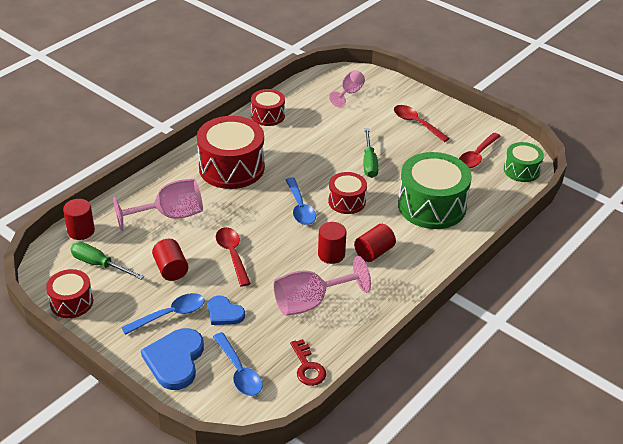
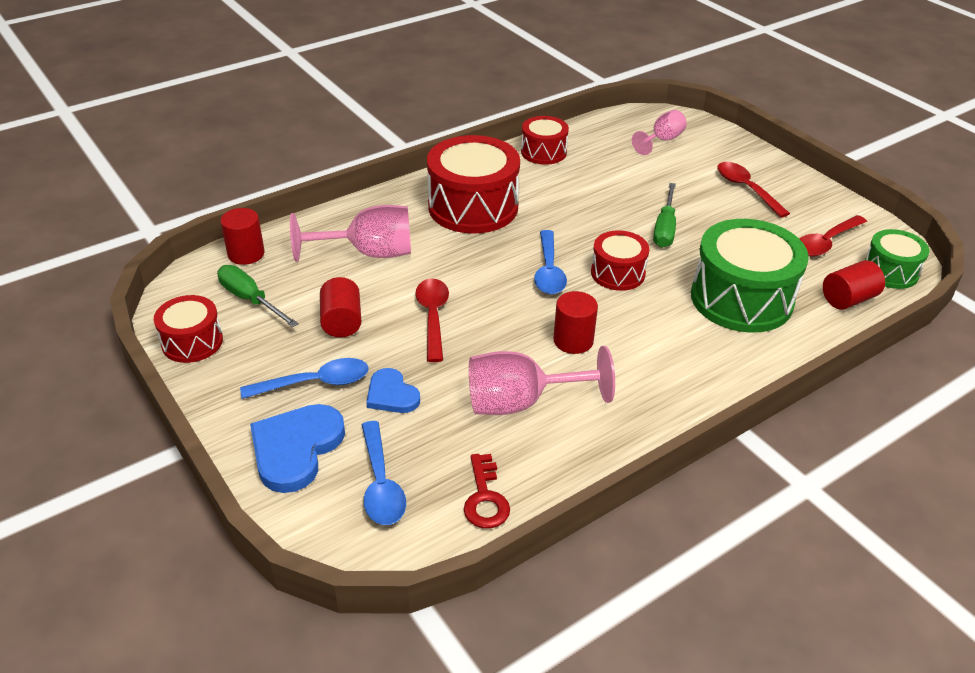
camera: 15 degrees right, 0 degrees up
red cylinder [354,224,396,262] -> red cylinder moved to [823,260,885,310]

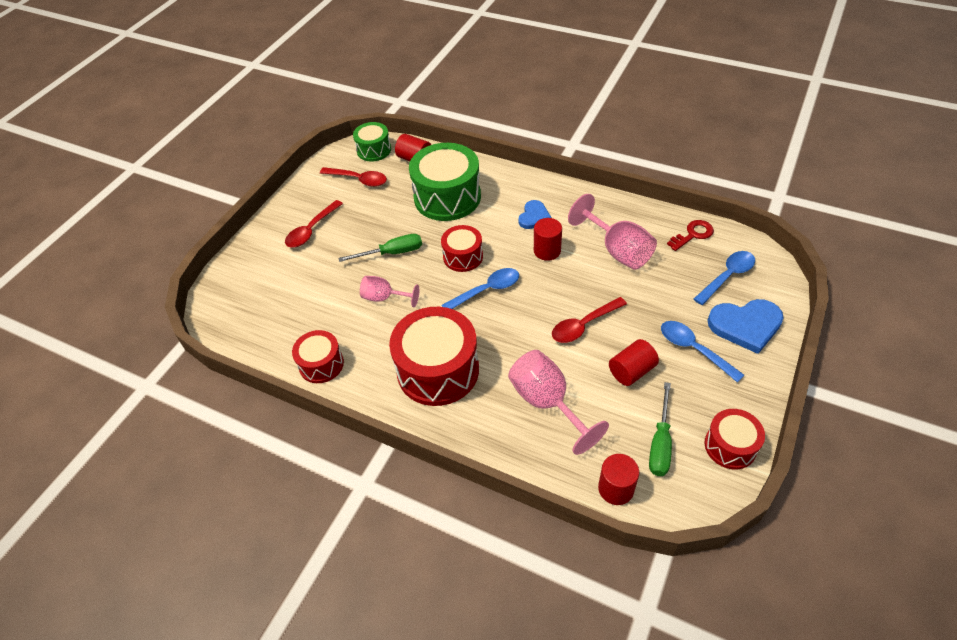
camera: 115 degrees left, 10 degrees up
blue heart [366,368,420,413] -> blue heart moved to [518,200,551,229]
pink goblet [632,110,687,155] -> pink goblet moved to [360,276,419,307]

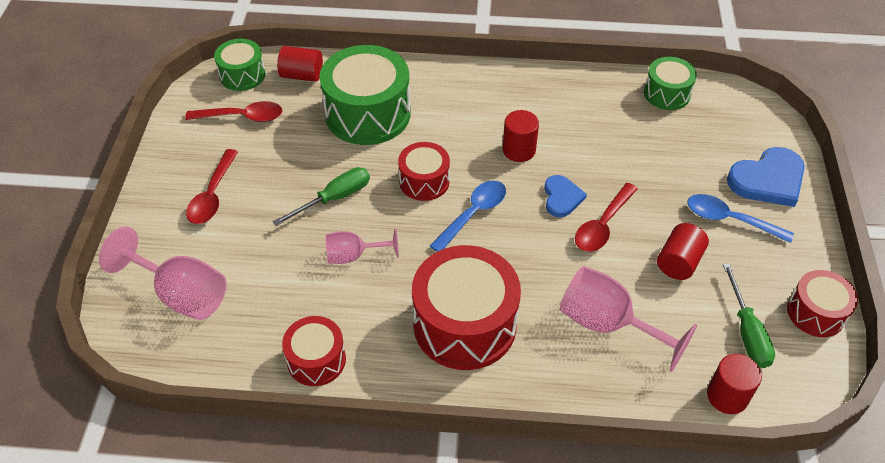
camera: 25 degrees left, 0 degrees up
blue heart [518,200,551,229] -> blue heart moved to [544,175,587,217]
pink goblet [568,194,657,270] -> pink goblet moved to [99,227,227,320]
red key [667,220,714,251] -> green drum [644,57,697,110]
blue spoon [694,251,755,305] -> none

